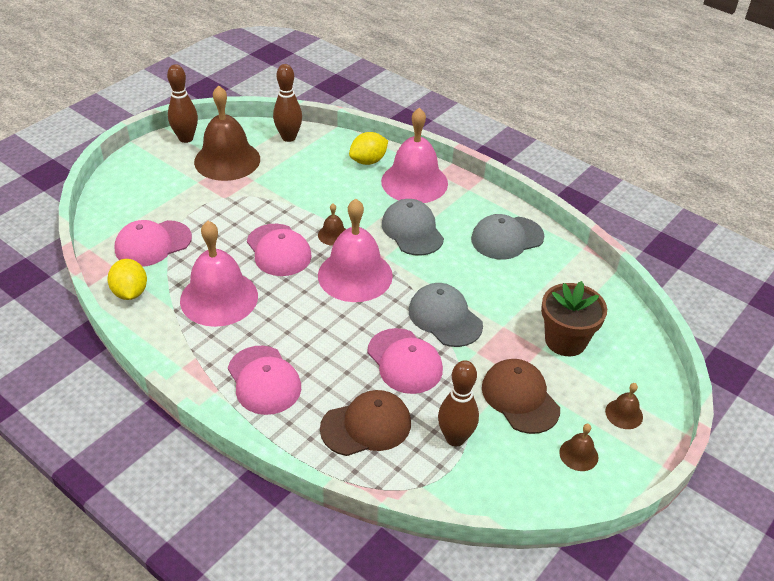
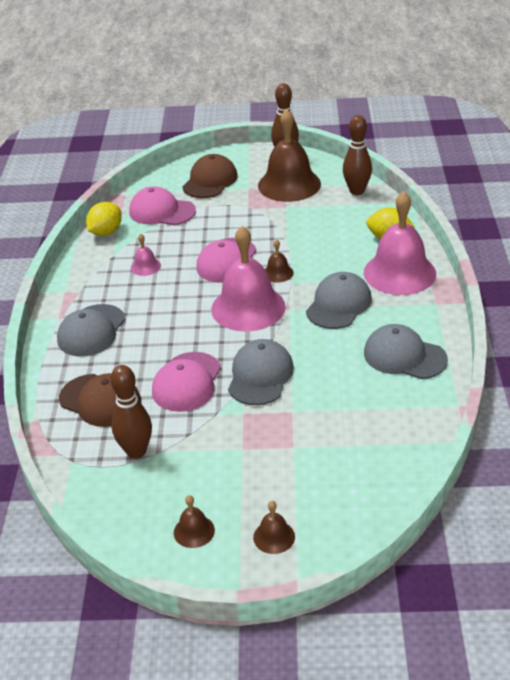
camera: 55 degrees right, 5 degrees down
pink bell [180,221,258,327] -> pink bell [131,234,161,276], size x0.44
pink cap [228,346,301,415] -> grey cap [57,304,126,357]
brown cap [482,359,560,434] -> brown cap moved to [182,154,238,198]
brown flower pot [541,281,607,356] -> none

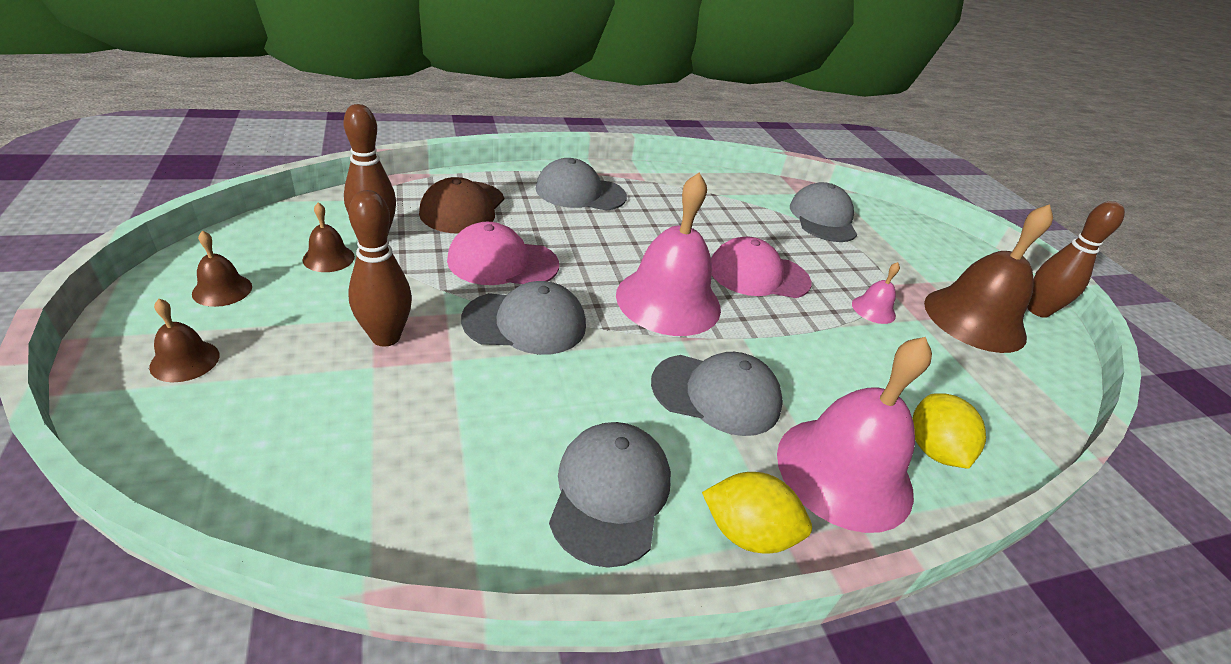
camera: 65 degrees right, 0 degrees up
yellow lemon [86,202,122,236] -> yellow lemon moved to [702,472,812,553]
pink cap [129,186,196,225] -> grey cap [790,182,857,242]
pink bell [131,234,161,276] -> pink bell moved to [852,262,900,324]
brown cap [182,154,238,198] -> none
brown bell [265,239,294,283] -> brown bell moved to [303,202,355,272]
brown bowling pin [343,115,372,195] -> brown bowling pin moved to [348,190,412,347]

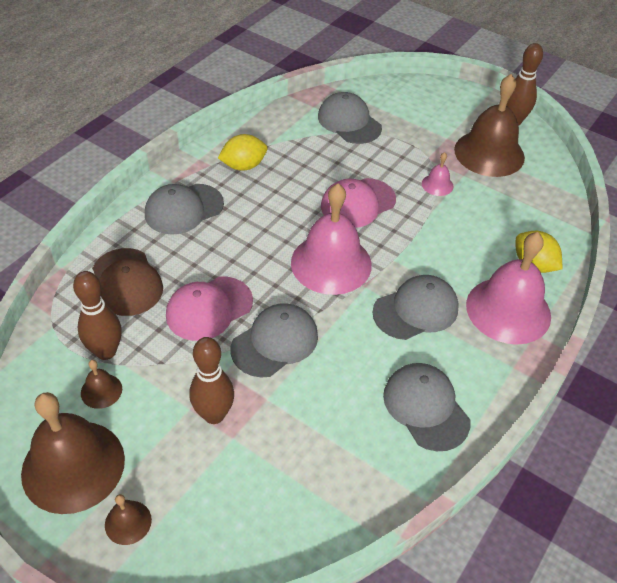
camera: 35 degrees left, 10 degrees up
brown bell [192,231,252,307] -> brown bell [21,392,125,514], size x2.30
yellow lemon [702,472,812,553] -> yellow lemon moved to [218,134,267,171]

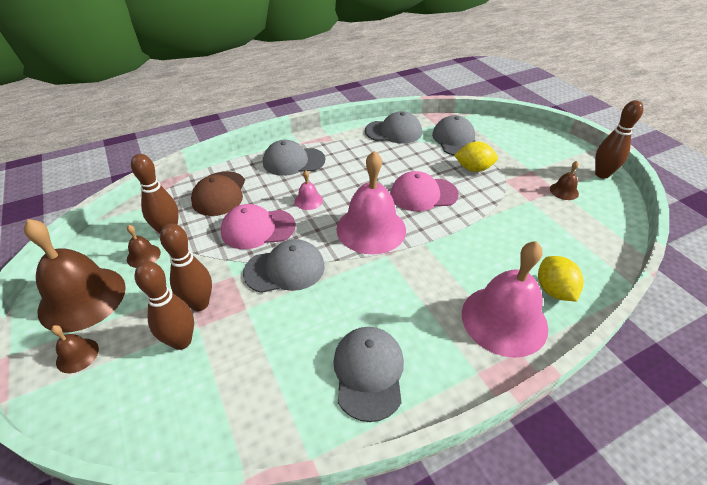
camera: 30 degrees right, 5 degrees down
yellow lemon [218,134,267,171] -> yellow lemon moved to [454,141,498,172]
grey cap [372,275,459,340] -> grey cap moved to [365,111,422,144]
pink bell [422,152,453,196] -> pink bell moved to [294,170,323,210]
brown bell [454,74,525,177] -> brown bell [550,161,579,200], size x0.44
none -> brown bowling pin [135,261,194,350]

